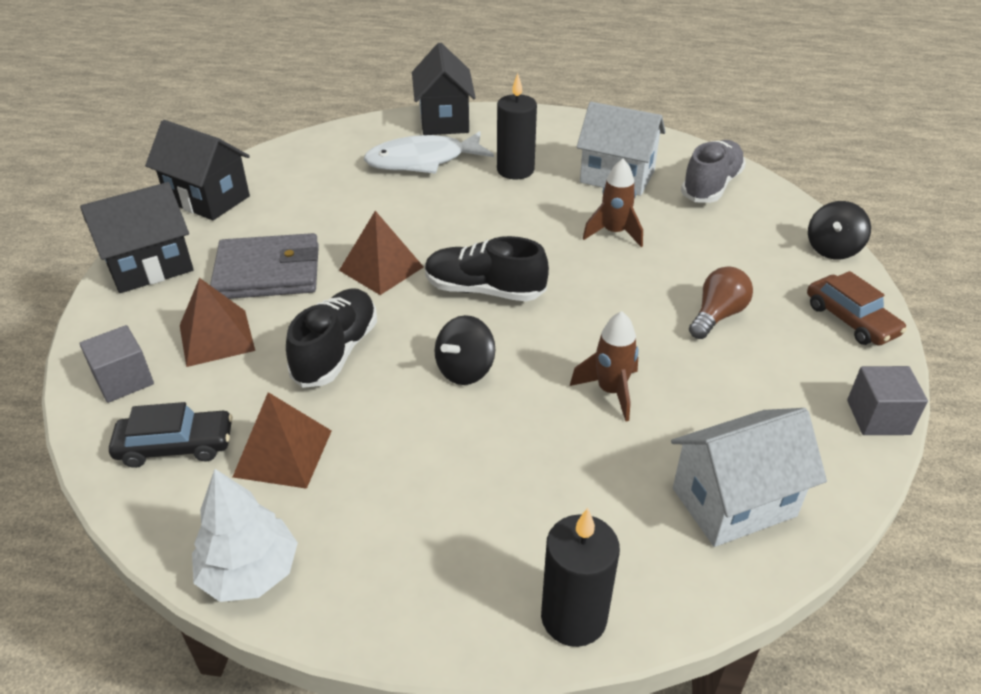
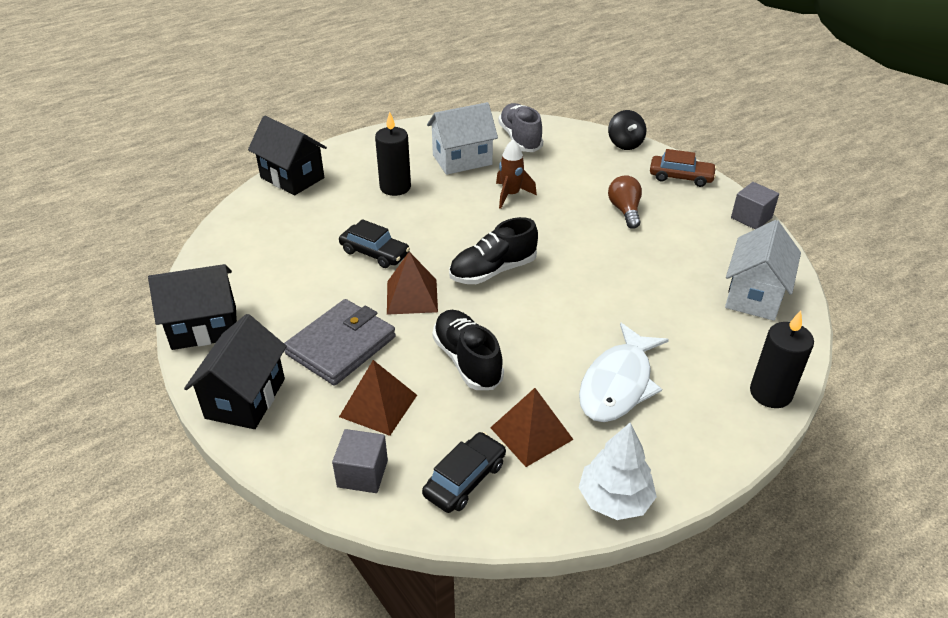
camera: 45 degrees left, 0 degrees up
white fish [364,131,494,174] -> white fish moved to [579,323,669,422]
black spinning top [435,315,495,385] -> none
brown rocket [570,311,638,422] -> none
none -> black car [339,219,410,268]

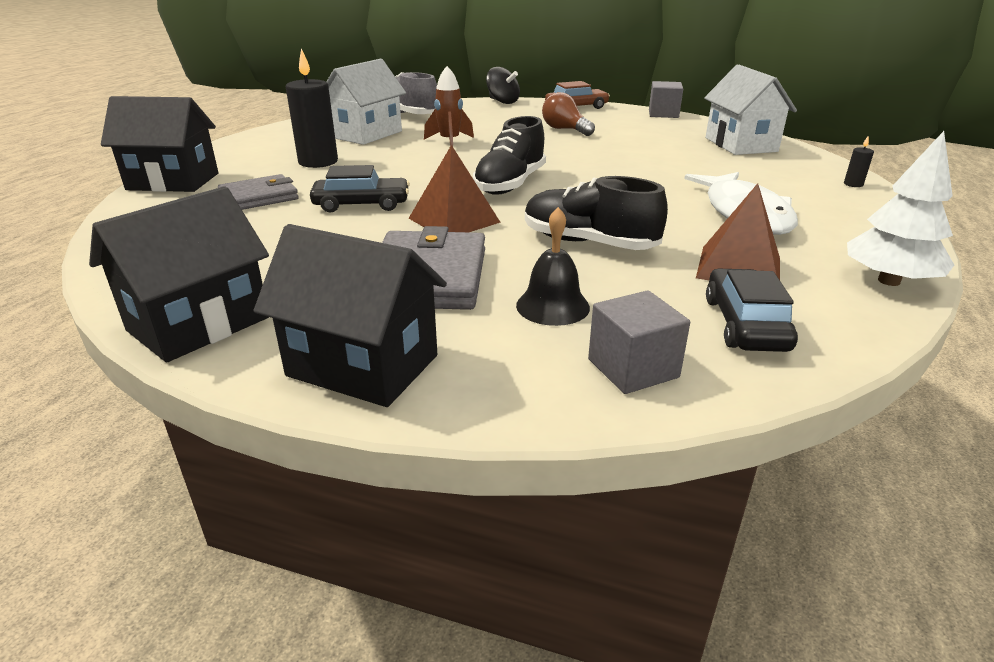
camera: 35 degrees left, 10 degrees down
black house [184,314,287,429] -> black house turned 45 degrees counterclockwise [254,224,447,407]
brown pyramid [339,360,417,436] -> black bell [516,207,590,326]
black candle [750,311,814,408] -> black candle [844,136,874,187], size x0.42
none -> grey wallet [218,174,299,210]

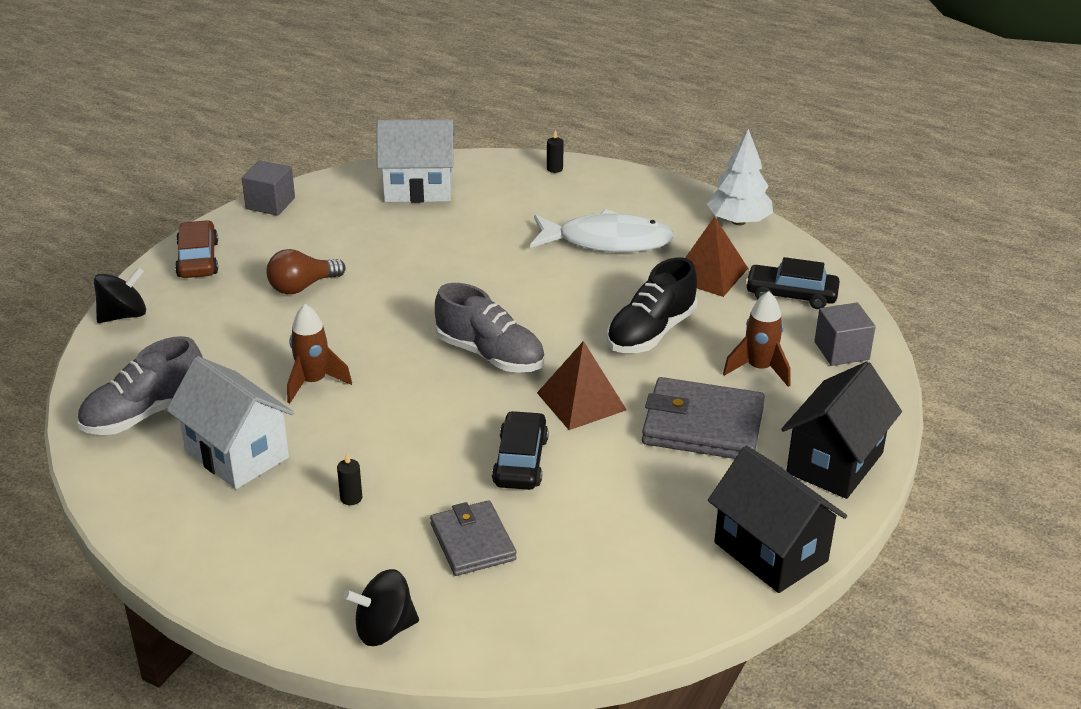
camera: 80 degrees left, 5 degrees up
black house [101,96,218,192] -> black spinning top [344,569,419,646]
black candle [286,48,338,168] -> black candle [337,453,362,505], size x0.42
black shoe [473,116,546,195] -> grey shoe [435,283,545,373]
black bell [516,207,590,326] -> brown rocket [723,291,790,387]

